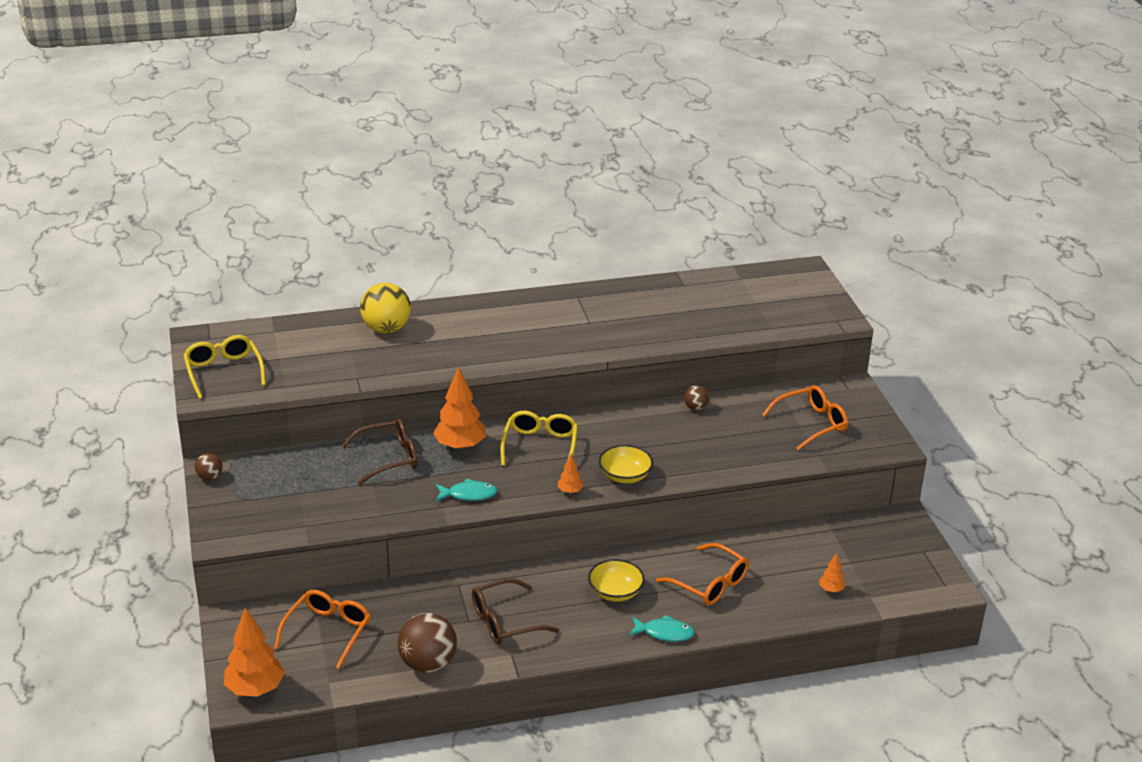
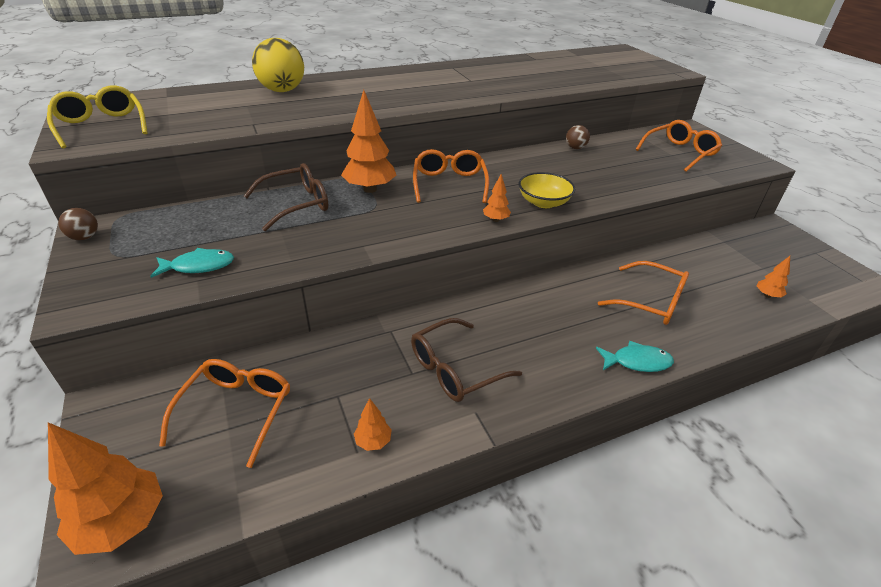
camera: 10 degrees left, 5 degrees up
brown ball [398,613,457,673] -> orange tree [354,398,392,451]
turquoise fish [436,479,497,501] -> turquoise fish moved to [150,248,234,278]
yellow glasses [500,411,578,466] -> orange glasses [413,149,489,203]
yellow bowl [588,559,645,602] -> none

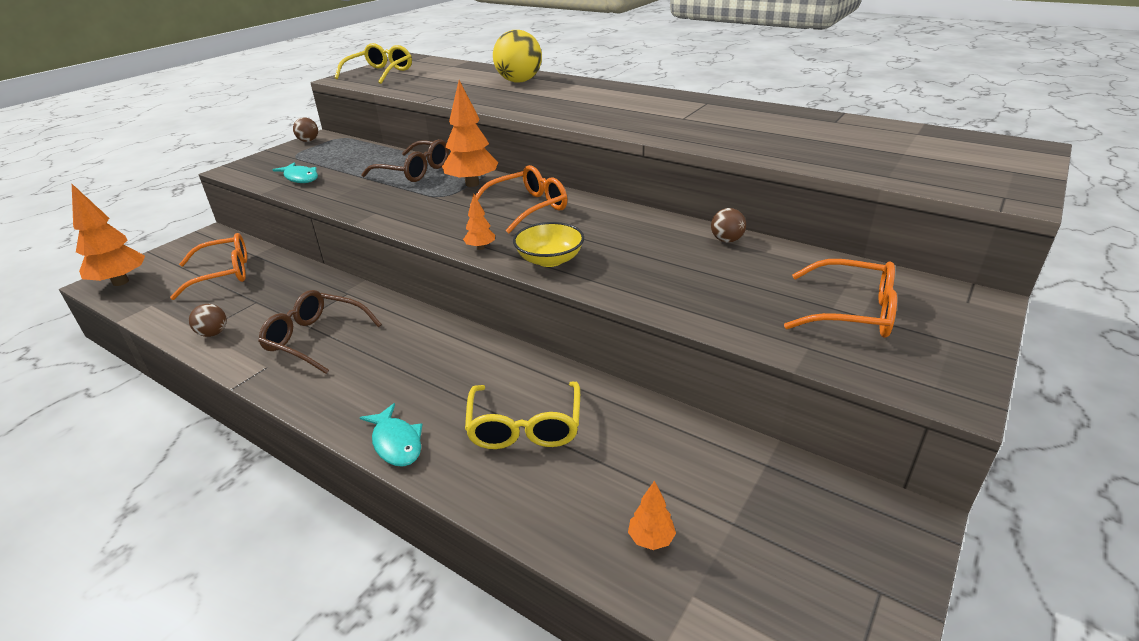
camera: 60 degrees right, 5 degrees down
orange tree [354,398,392,451] -> brown ball [189,304,227,337]
orange glasses [598,261,689,325] -> yellow glasses [465,382,580,449]

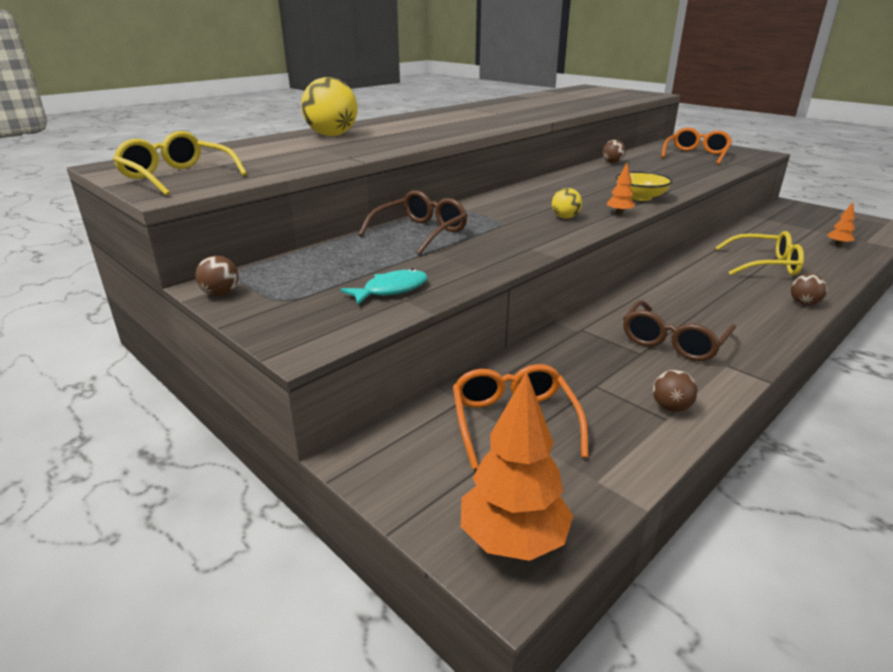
camera: 80 degrees left, 5 degrees down
turquoise fish [360,403,422,467] -> brown ball [791,274,827,305]
orange tree [442,80,498,187] -> none
orange glasses [470,165,567,233] -> none
none -> yellow ball [552,188,582,219]

